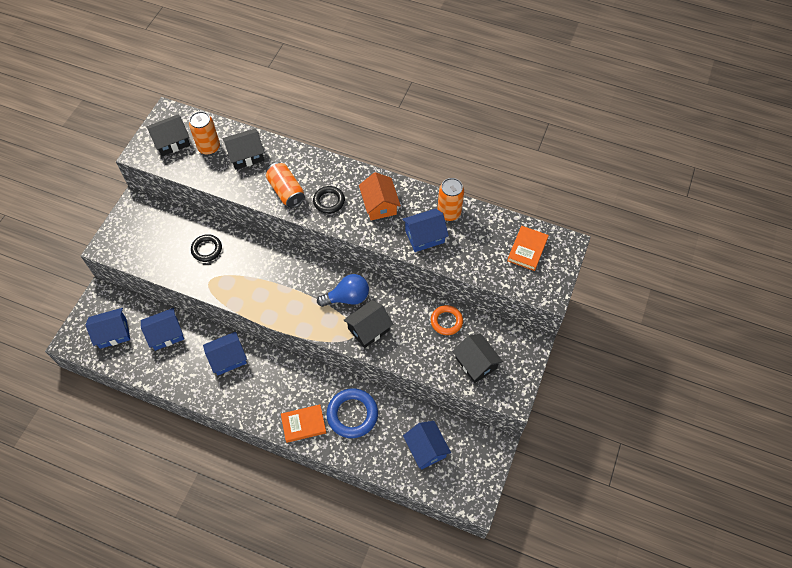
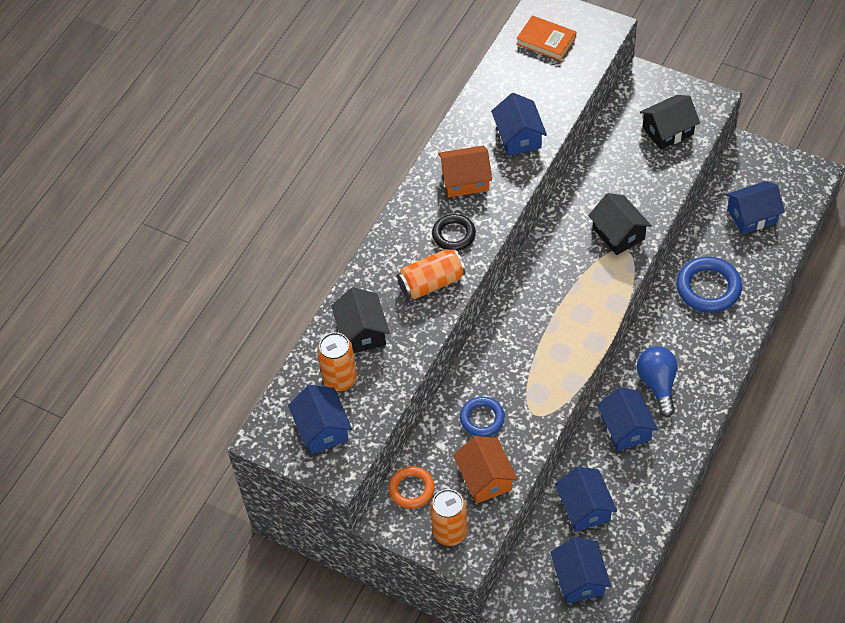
camera: 80 degrees left, 5 degrees down
black house [146,114,190,156] -> blue house [288,385,352,454]
black ring [191,234,222,262] -> blue ring [460,397,505,437]
orange book [281,404,326,443] -> none
blue light bulb [317,274,369,307] -> blue light bulb moved to [637,346,678,417]
orange ring [431,305,463,335] -> orange ring moved to [389,466,435,509]
orange can [437,178,464,221] -> orange can moved to [430,489,468,546]
none -> orange house [453,436,518,503]

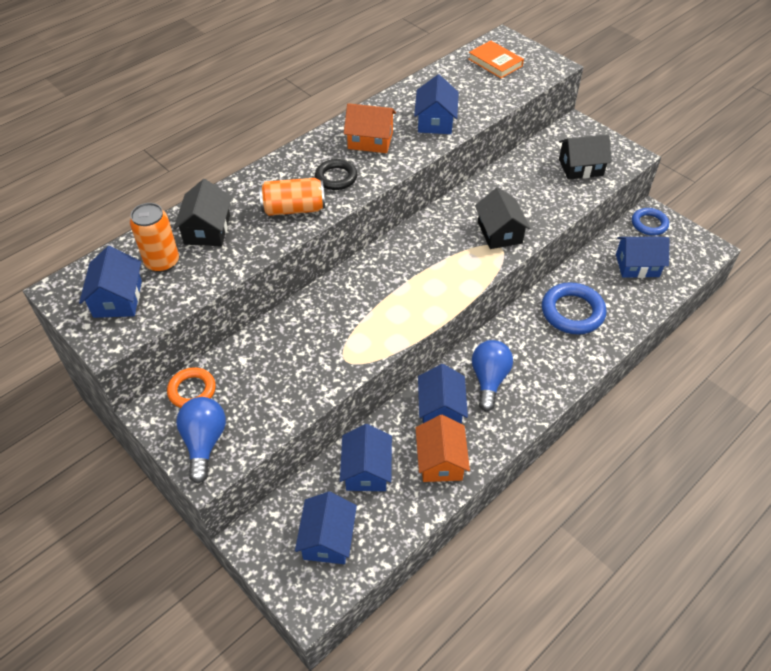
camera: 15 degrees right, 5 degrees down
orange can [430,489,468,546] -> blue light bulb [176,397,226,484]
orange house [453,436,518,503] -> orange house moved to [416,415,470,482]
blue ring [460,397,505,437] -> blue ring moved to [632,208,669,236]

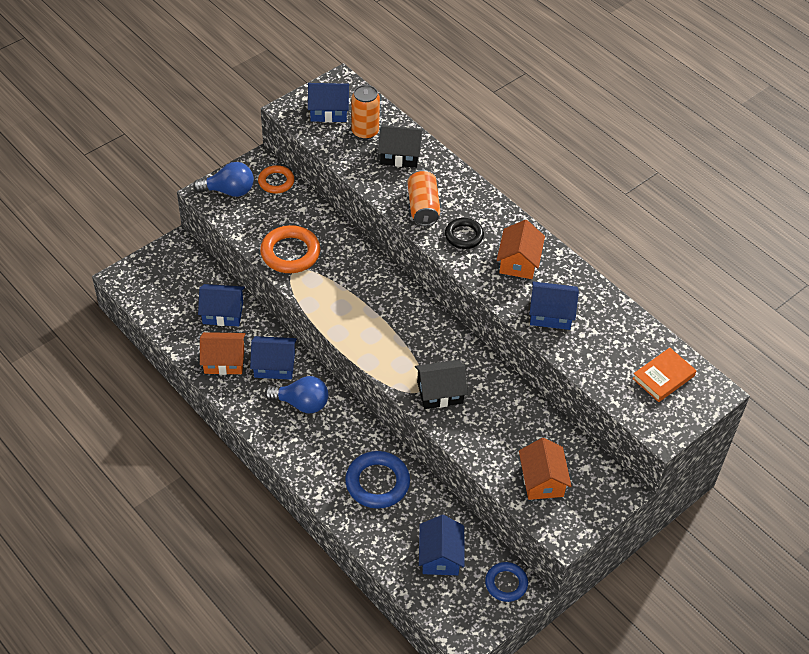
camera: 90 degrees right, 0 degrees up
blue house [295,491,357,564] -> none
black house [559,134,612,180] -> orange house [519,438,572,500]
none -> orange ring [260,225,320,273]

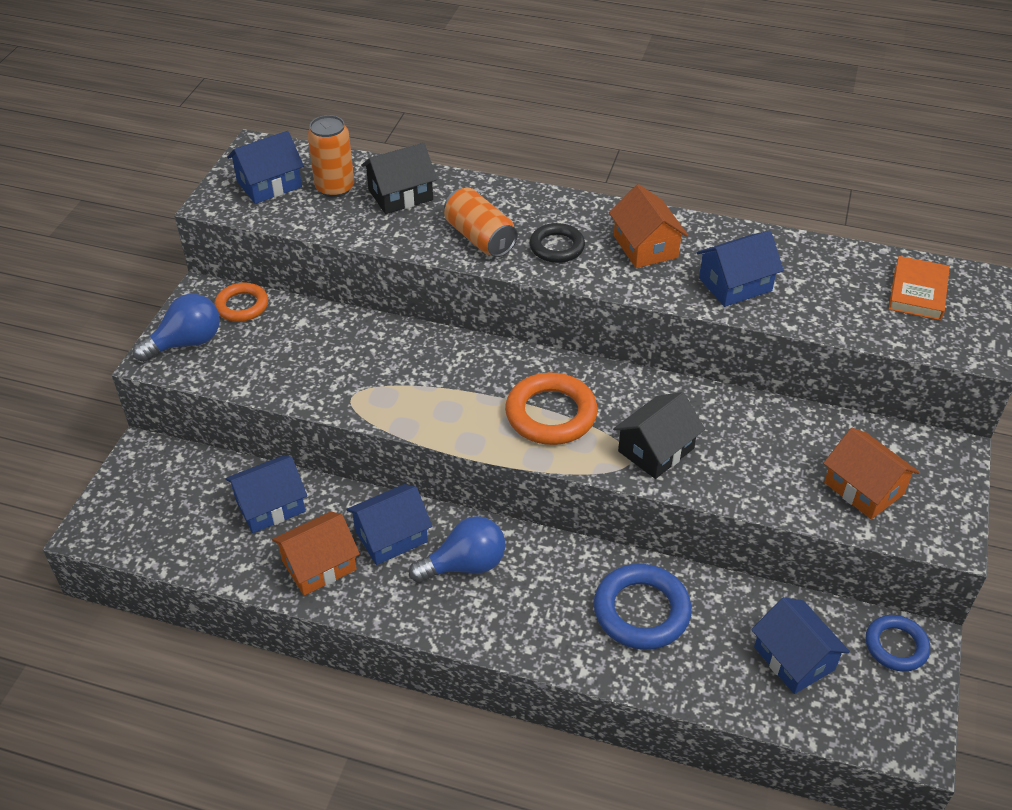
camera: 30 degrees left, 5 degrees down
orange ring [260,225,320,273] -> orange ring moved to [505,372,598,445]

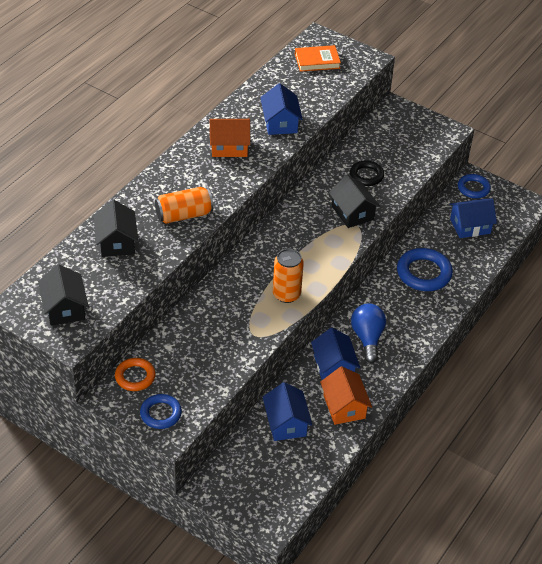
camera: 75 degrees left, 0 degrees up
blue light bulb [133,294,220,362] -> blue ring [140,394,182,429]
blue house [227,131,304,204] -> black house [38,264,88,326]
orange can [307,115,354,198] -> orange can moved to [273,249,304,303]
orange ring [505,372,598,445] -> none
black ring [529,223,585,263] -> black ring moved to [350,161,384,186]
orange house [823,428,920,519] -> none
orange book [889,256,950,320] -> orange book turned 45 degrees counterclockwise [295,45,341,72]

